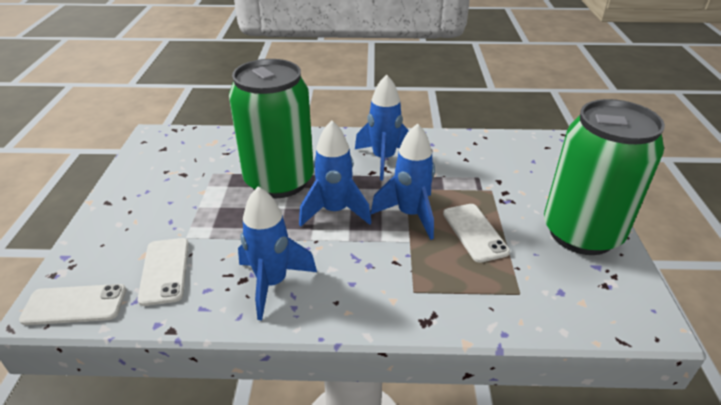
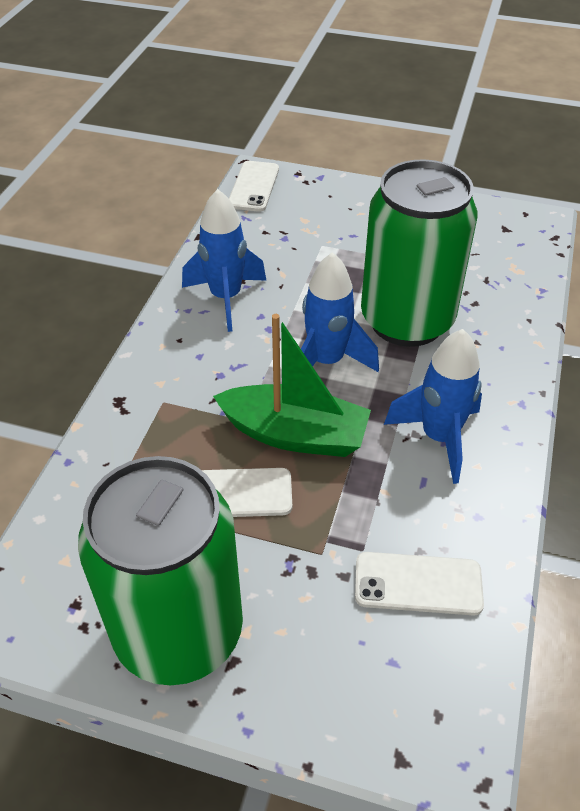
camera: 105 degrees right, 10 degrees up
white phone [138,238,189,306] -> white phone moved to [355,552,484,616]
blue rocket [370,123,435,240] -> green boat [213,314,371,457]

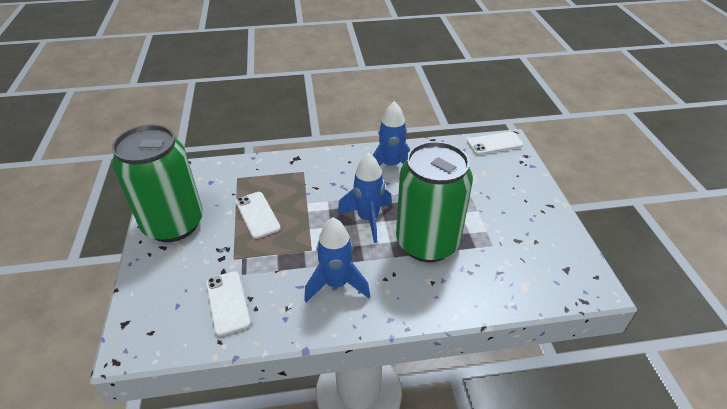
camera: 65 degrees right, 5 degrees down
green boat [213,314,371,457] -> none

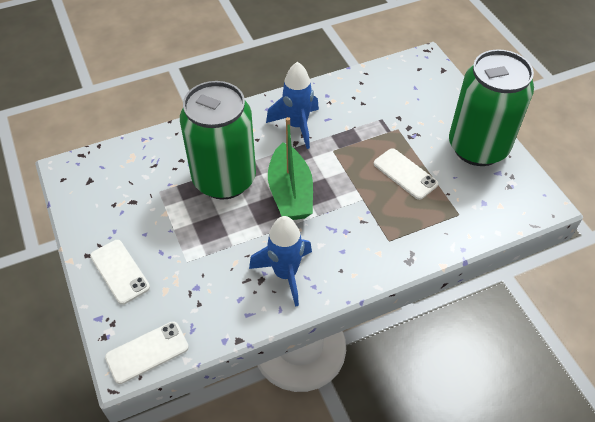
camera: 165 degrees right, 10 degrees up
white phone [206,271,251,336] -> white phone moved to [90,240,150,305]
blue rocket [337,153,392,243] -> green boat [268,117,313,220]

